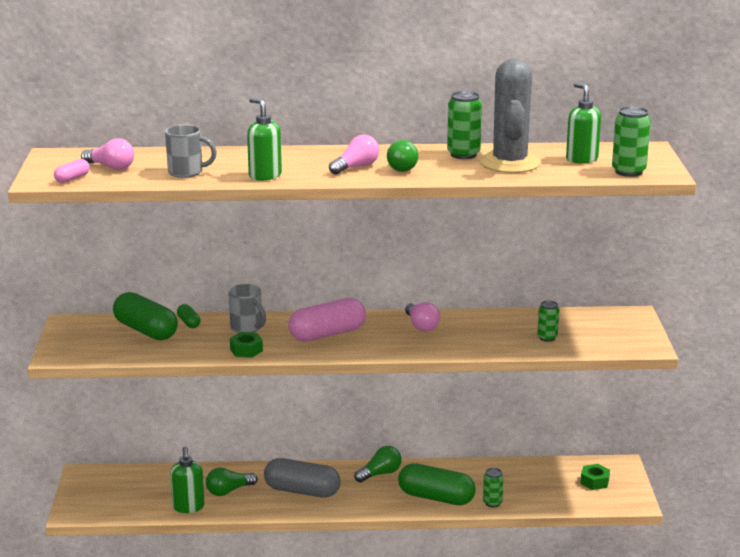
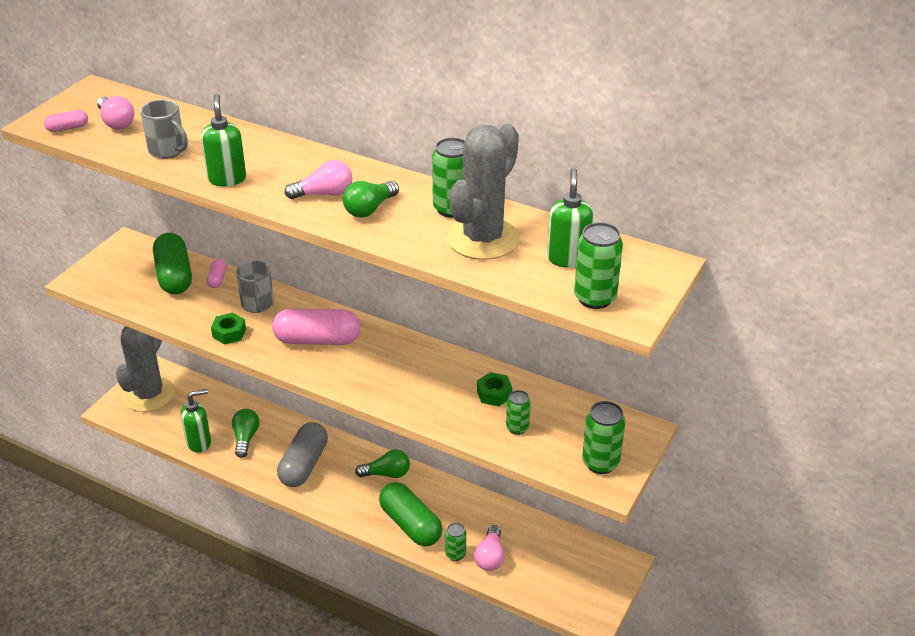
camera: 30 degrees right, 15 degrees up
green soap dispenser [170,446,205,513] -> green soap dispenser turned 135 degrees counterclockwise [181,389,211,453]
green capsule [177,304,200,328] -> pink capsule [207,259,227,288]
green light bulb [206,467,257,496] -> green light bulb turned 90 degrees clockwise [232,409,260,458]
grey capsule [264,458,341,498] -> grey capsule turned 60 degrees clockwise [277,422,328,487]
pink light bulb [405,302,440,332] -> pink light bulb moved to [474,525,505,571]
green nut [580,464,610,490] -> green nut moved to [477,372,512,406]
none -> grey cactus [116,326,175,412]
none -> green can [582,401,625,474]

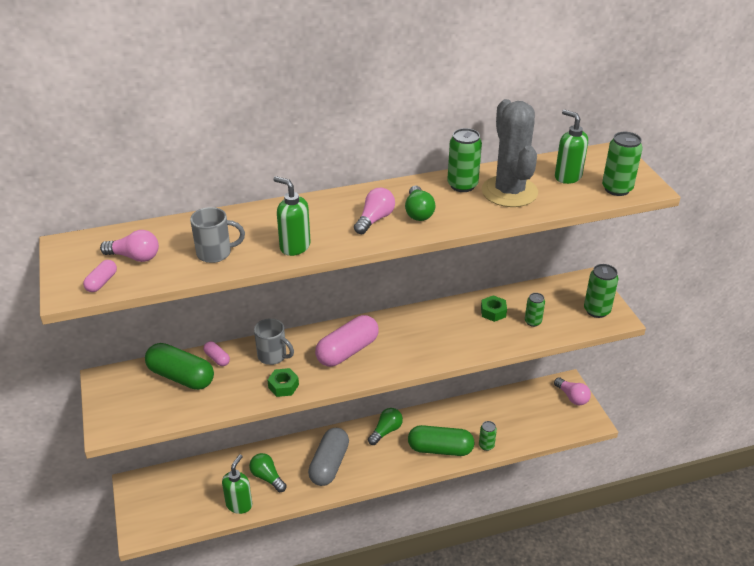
camera: 45 degrees left, 0 degrees up
grey cactus [116,326,175,412] -> none
grey capsule [277,422,328,487] -> grey capsule turned 45 degrees clockwise [308,428,349,486]
pink light bulb [474,525,505,571] -> pink light bulb moved to [554,377,591,405]

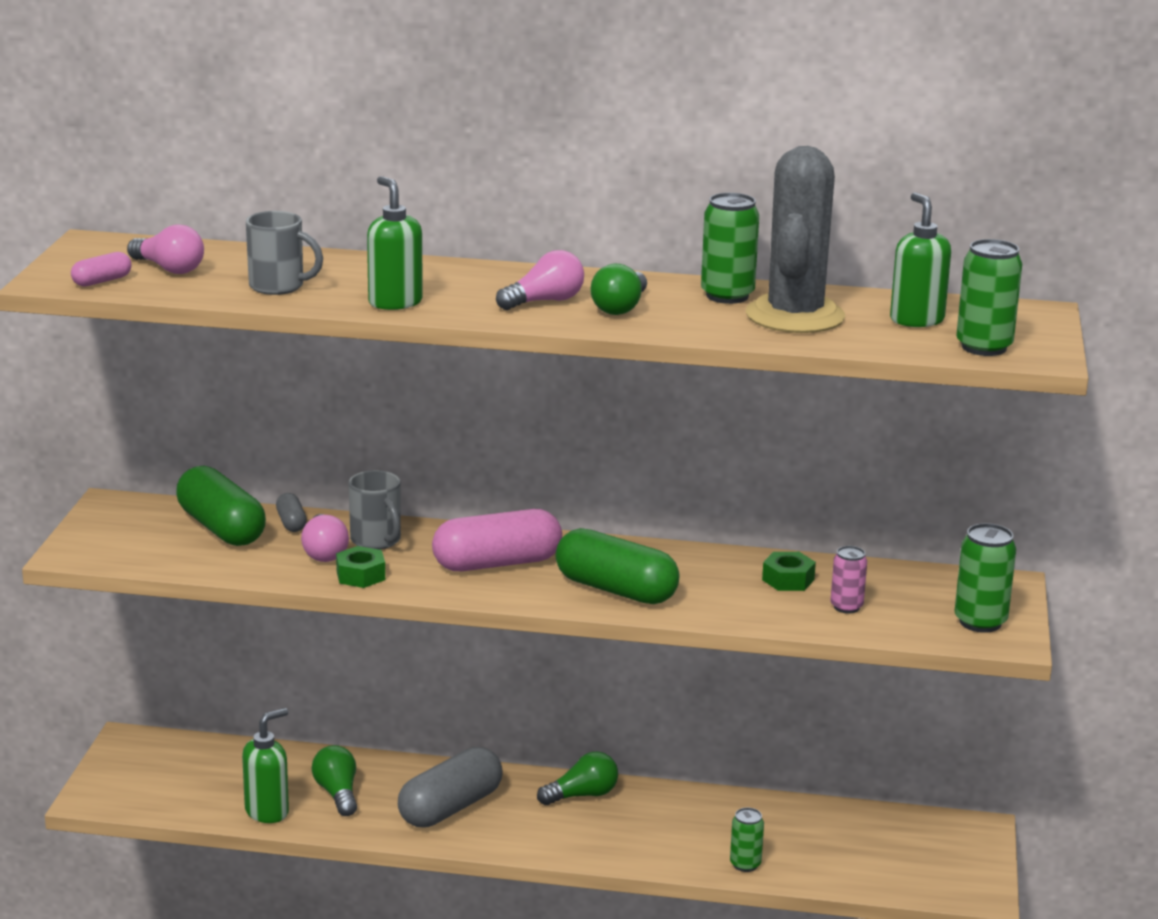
camera: 25 degrees right, 15 degrees down
pink capsule [203,341,230,366] -> grey capsule [276,493,307,532]
green capsule [408,425,475,456] -> green capsule moved to [556,528,680,604]
green can [525,293,545,327] -> pink can [830,546,867,614]
pink light bulb [554,377,591,405] -> pink light bulb moved to [301,514,349,562]

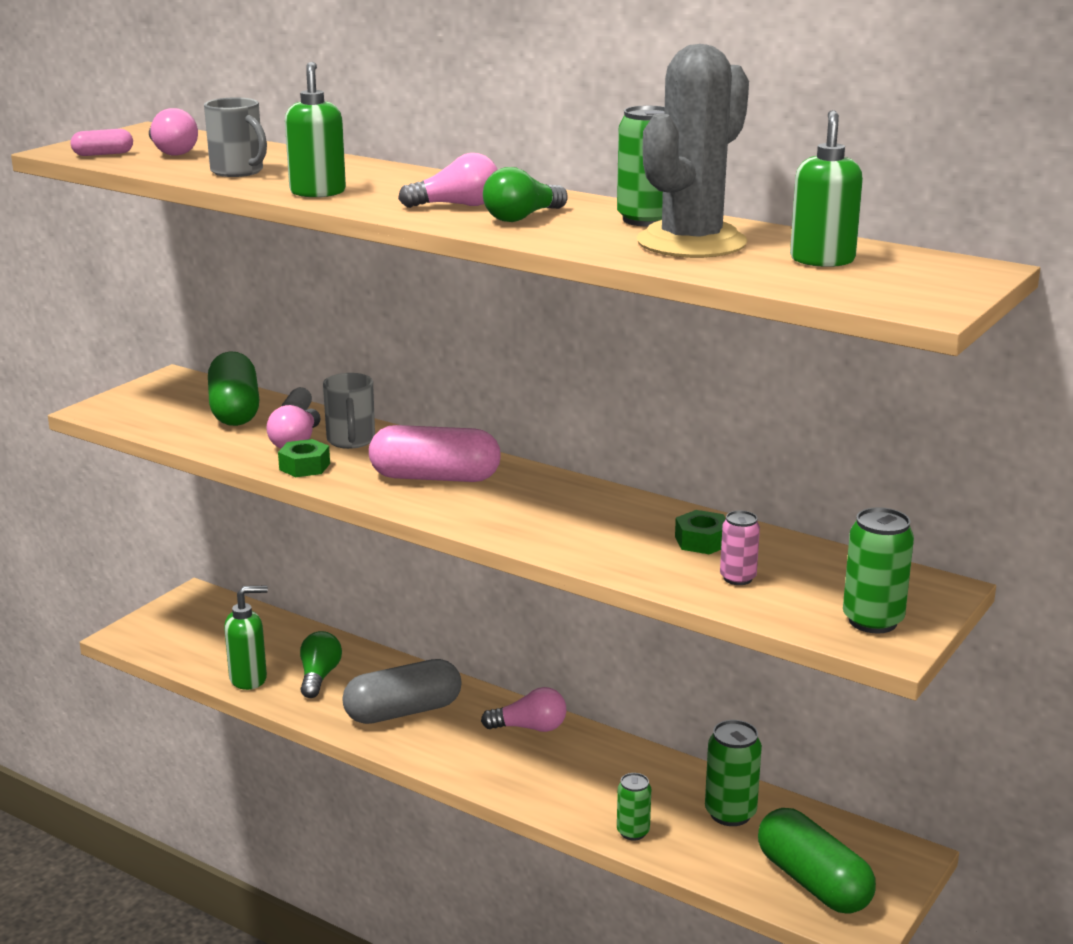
camera: 25 degrees right, 0 degrees up
green light bulb [537,752,618,805] -> pink light bulb [481,687,567,732]
green capsule [556,528,680,604] -> green capsule moved to [758,808,876,914]
green can [956,239,1022,356] -> green can moved to [705,720,762,826]

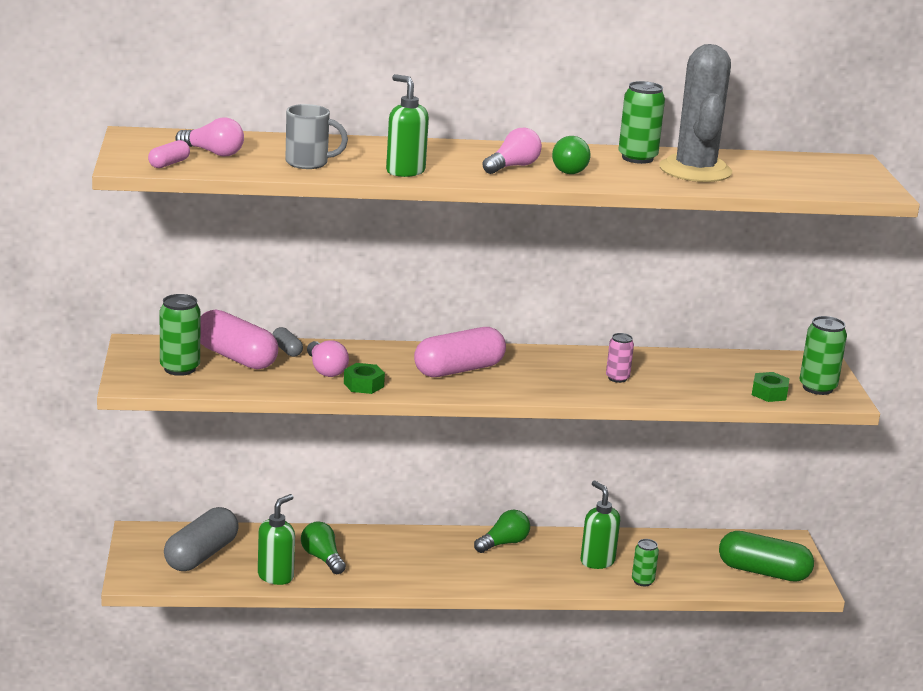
camera: 40 degrees left, 0 degrees up
green capsule [208,351,259,426] -> pink capsule [200,310,278,370]
grey mug [323,373,375,449] -> none
grey capsule [342,659,462,724] -> grey capsule moved to [164,507,239,571]
pink light bulb [481,687,567,732] -> green light bulb [474,510,530,553]
green nut [675,510,726,554] -> green nut moved to [752,372,789,402]
green can [705,720,762,826] -> green can moved to [160,294,201,376]
pink can [720,511,760,585] -> pink can moved to [606,333,634,383]
green soap dispenser [790,110,863,267] -> green soap dispenser moved to [580,481,620,569]

